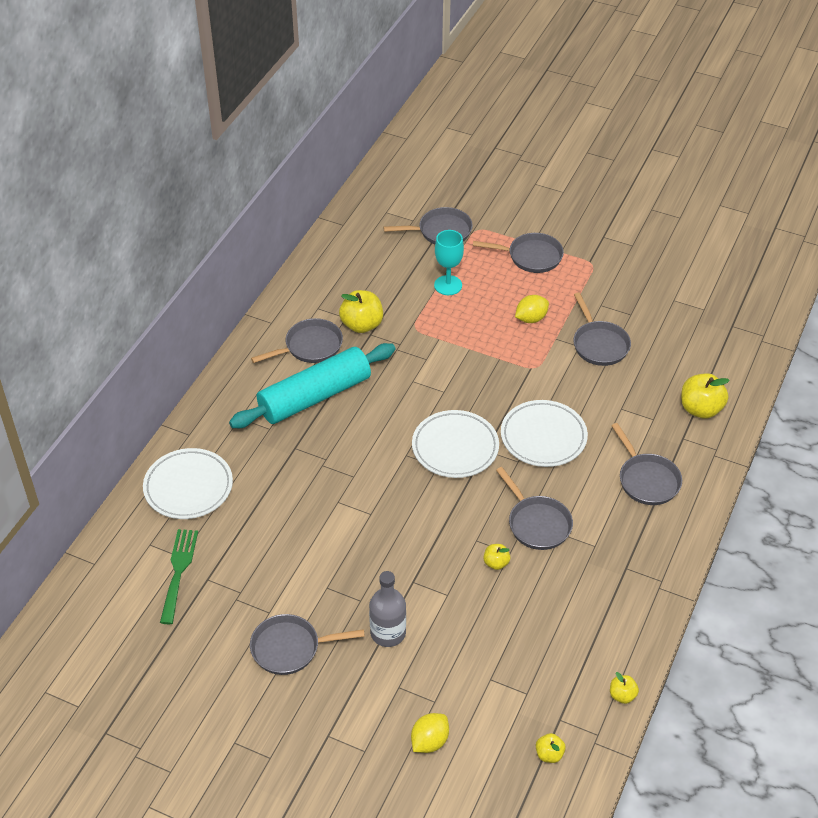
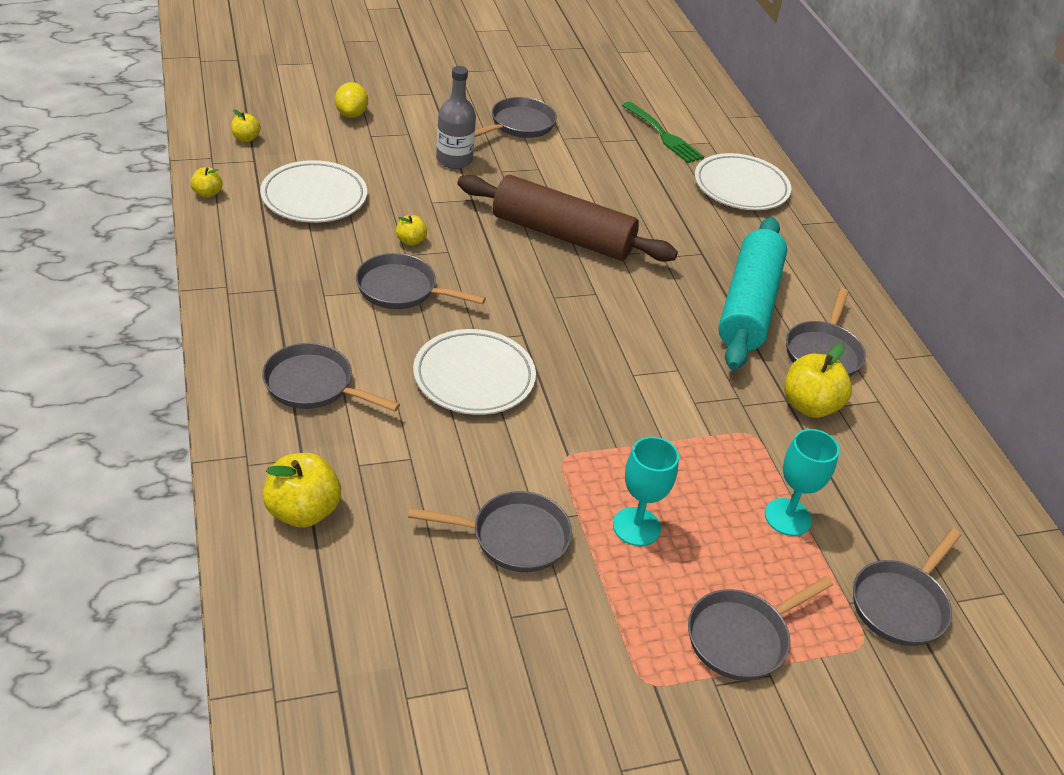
camera: 135 degrees right, 5 degrees down
white plate [412,410,499,478] -> white plate moved to [260,160,367,223]
yellow lemon [515,295,549,323] -> turquoise goblet [613,437,679,546]
grey pan [573,292,631,366] -> grey pan turned 150 degrees clockwise [408,491,572,572]
none -> brown rolling pin [458,175,678,262]

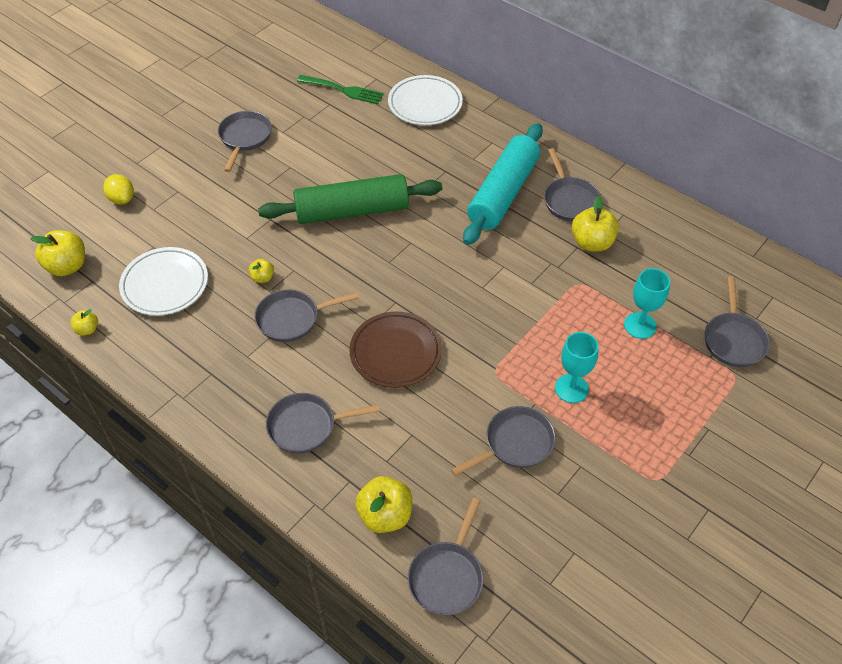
camera: 30 degrees left, 10 degrees up
yellow apple [231,109,261,142] -> yellow apple [30,230,85,276], size x1.89
white plate [413,329,536,415] -> brown plate [349,311,442,388]
grey bottle [436,66,476,169] -> none
brown rolling pin [458,175,678,262] -> green rolling pin [258,174,442,224]
grey pan [688,576,833,681] -> grey pan moved to [407,498,484,616]
turquoise rolling pin [718,217,787,370] -> turquoise rolling pin turned 45 degrees clockwise [463,123,543,245]

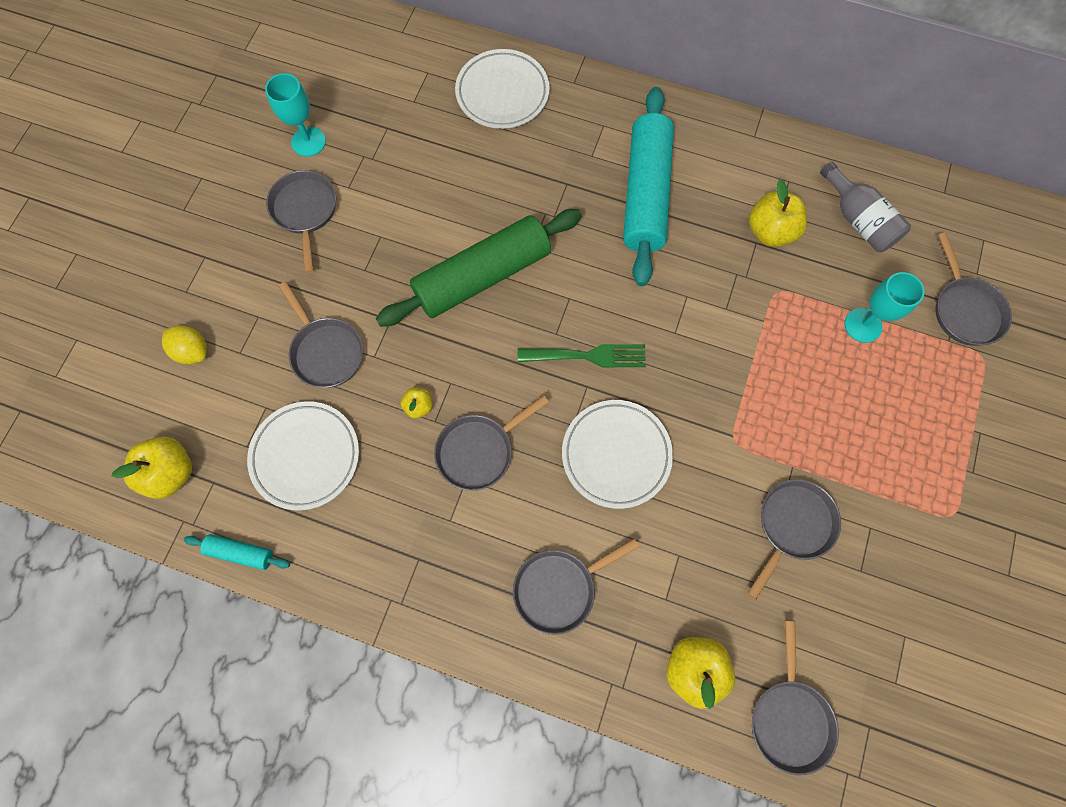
camera: 20 degrees left, 20 degrees up
yellow apple [71,309,98,335] -> turquoise rolling pin [184,534,290,570]
green fork [297,75,384,104] -> green fork moved to [518,344,646,367]
brown plate [349,311,442,388] -> white plate [562,400,673,509]
grey pan [544,148,601,222] -> grey pan moved to [279,281,363,388]
turquoise goblet [555,332,599,403] -> turquoise goblet moved to [265,73,326,157]
none -> grey bottle [820,162,911,252]

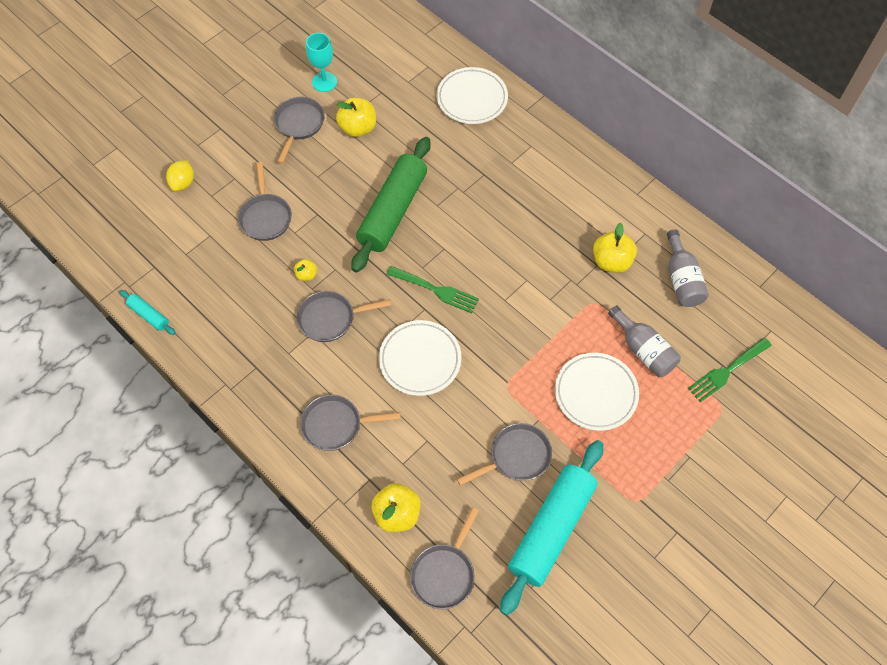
camera: 25 degrees right, 10 degrees down
yellow apple [111,437,192,499] -> yellow apple moved to [336,98,376,137]
yellow lemon [162,325,207,365] -> yellow lemon turned 45 degrees clockwise [166,160,194,191]
white plate [247,401,359,511] -> white plate moved to [555,353,639,431]
green rolling pin [376,209,582,327] -> green rolling pin turned 60 degrees counterclockwise [351,137,431,273]
turquoise rolling pin [623,87,674,286] -> turquoise rolling pin moved to [500,440,603,616]
turquoise goblet [844,272,925,343] -> grey bottle [608,305,681,377]
grey pan [935,233,1012,346] -> green fork [688,338,772,402]

